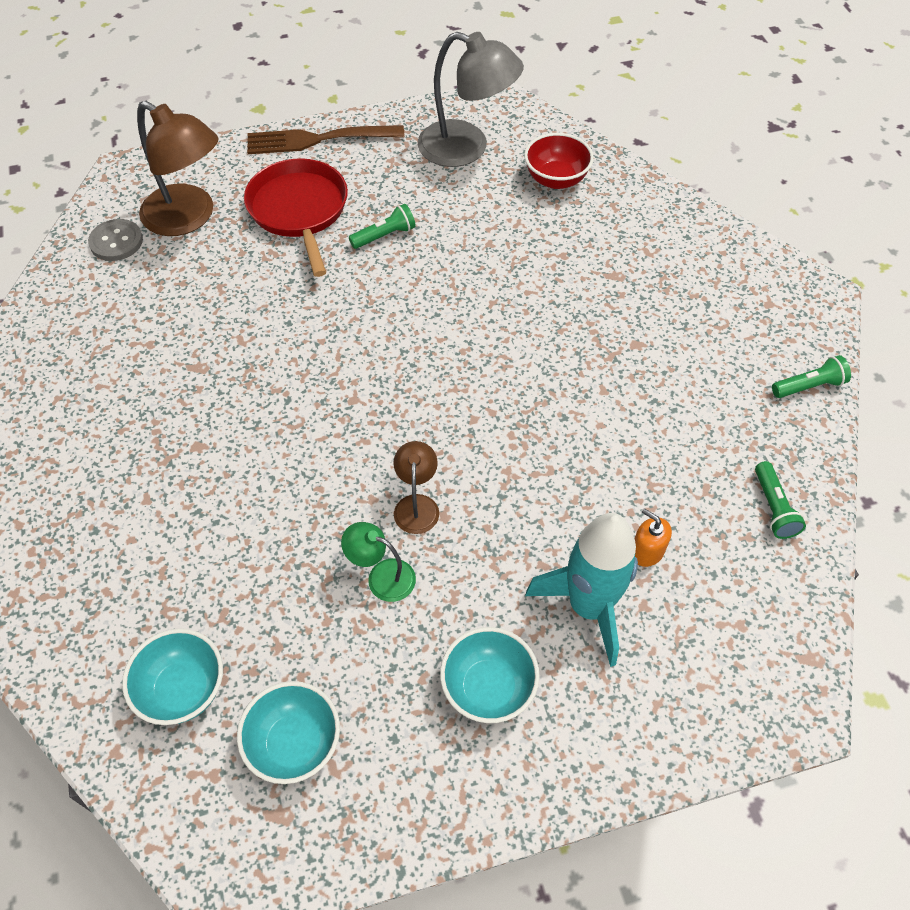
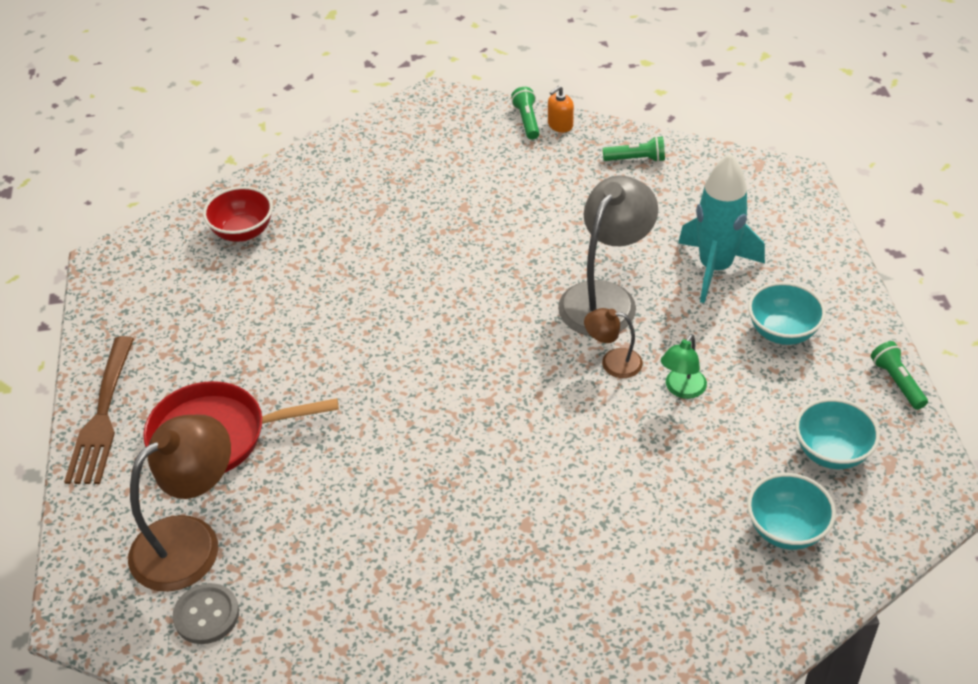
camera: 80 degrees left, 10 degrees down
green flashlight [349,204,416,249] -> green flashlight moved to [871,341,928,410]
grey lamp [418,32,524,167] -> grey lamp moved to [558,176,658,336]
orange soap dispenser [634,508,672,567] -> orange soap dispenser moved to [548,86,574,132]

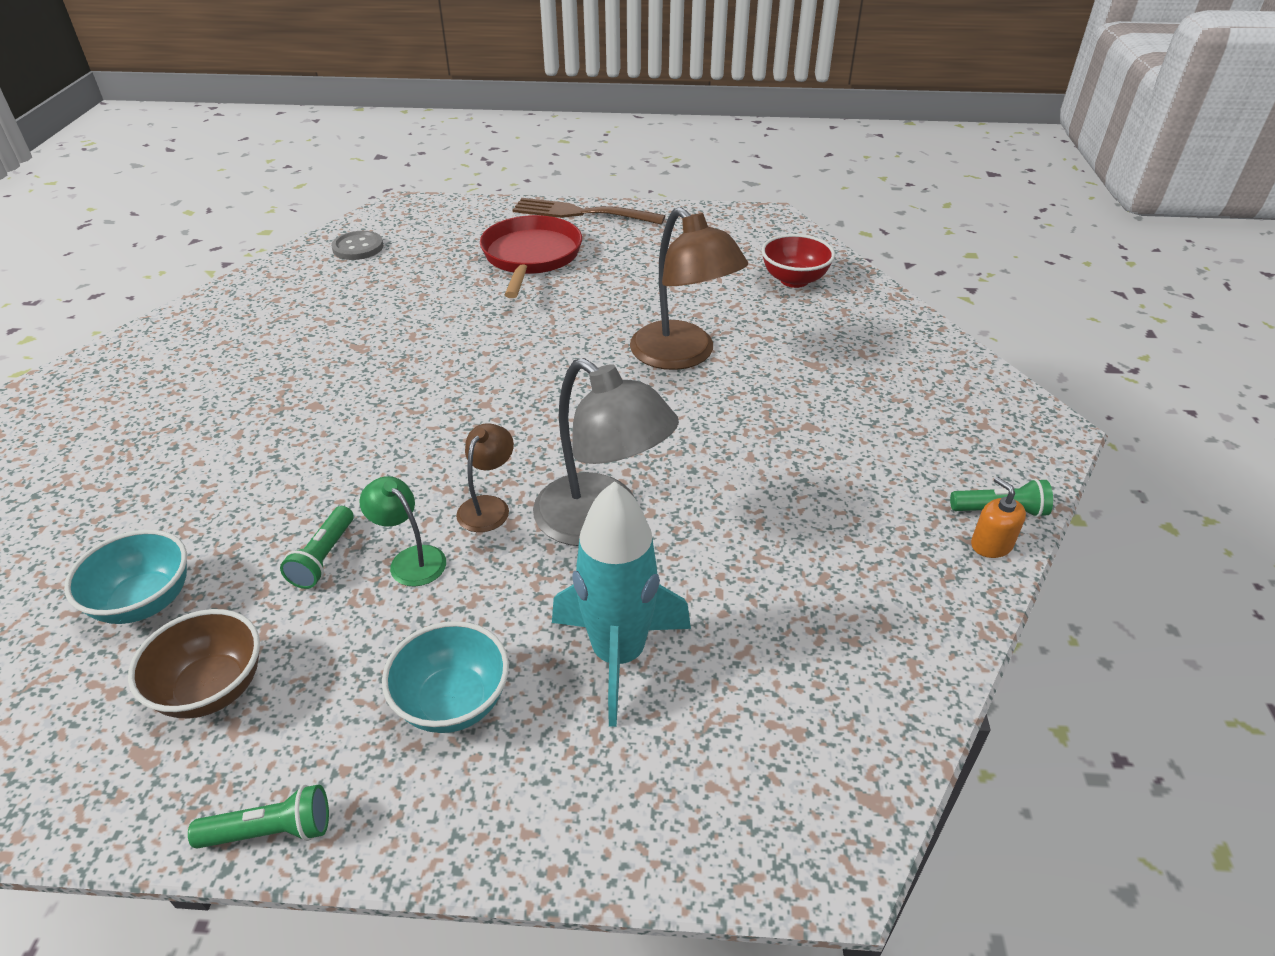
camera: 100 degrees right, 5 degrees down
brown lamp [128,415,231,592] -> brown lamp moved to [630,207,748,370]
green flashlight [603,136,665,162] -> green flashlight moved to [280,506,354,589]
turquoise bowl [795,398,880,469] -> brown bowl [128,609,260,718]

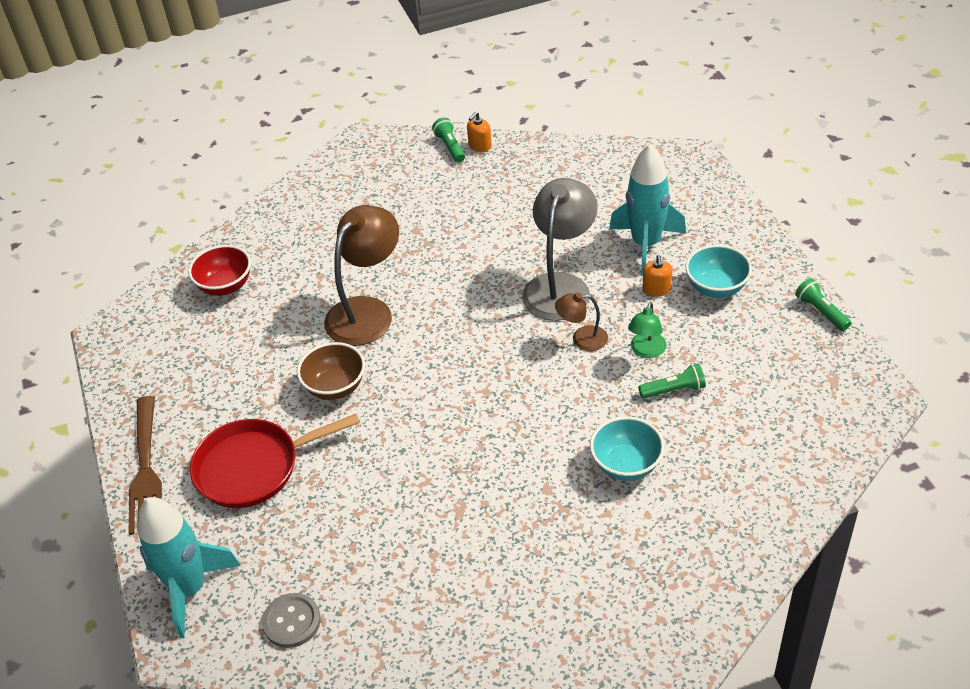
camera: 110 degrees left, 5 degrees up
turquoise bowl [64,529,187,624] -> turquoise bowl moved to [590,417,665,481]
brown bowl [128,609,260,718] -> brown bowl moved to [297,342,365,400]
none -> turquoise rocket [138,497,241,638]
none -> orange soap dispenser [643,255,672,297]

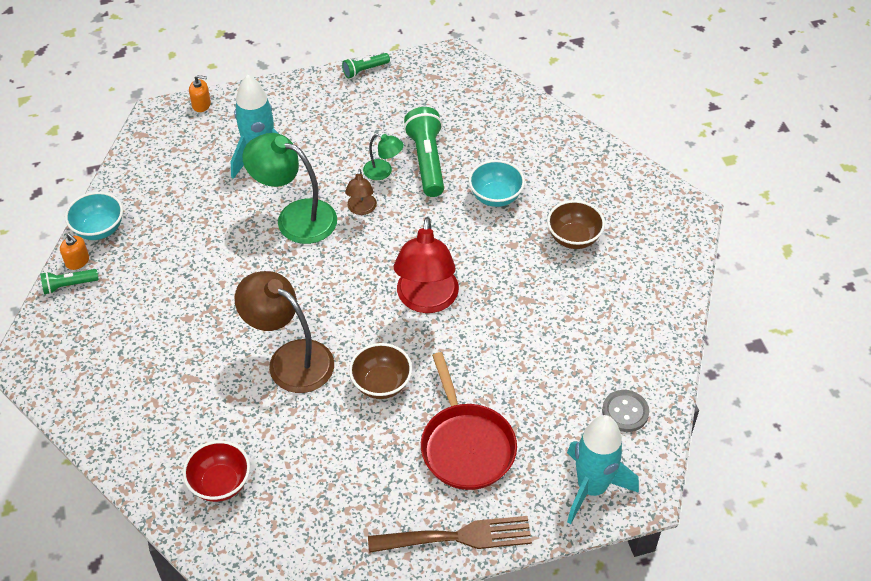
camera: 90 degrees left, 5 degrees up
grey lamp [522,178,598,321] -> green lamp [242,133,337,244]
green flashlight [638,363,706,399] -> green flashlight [404,107,444,197], size x1.85
orange soap dispenser [643,255,672,297] -> orange soap dispenser moved to [189,75,211,112]
turquoise bowl [685,245,752,298] -> turquoise bowl moved to [65,192,123,240]
none -> red lamp [394,217,459,313]
none -> brown bowl [547,200,605,249]

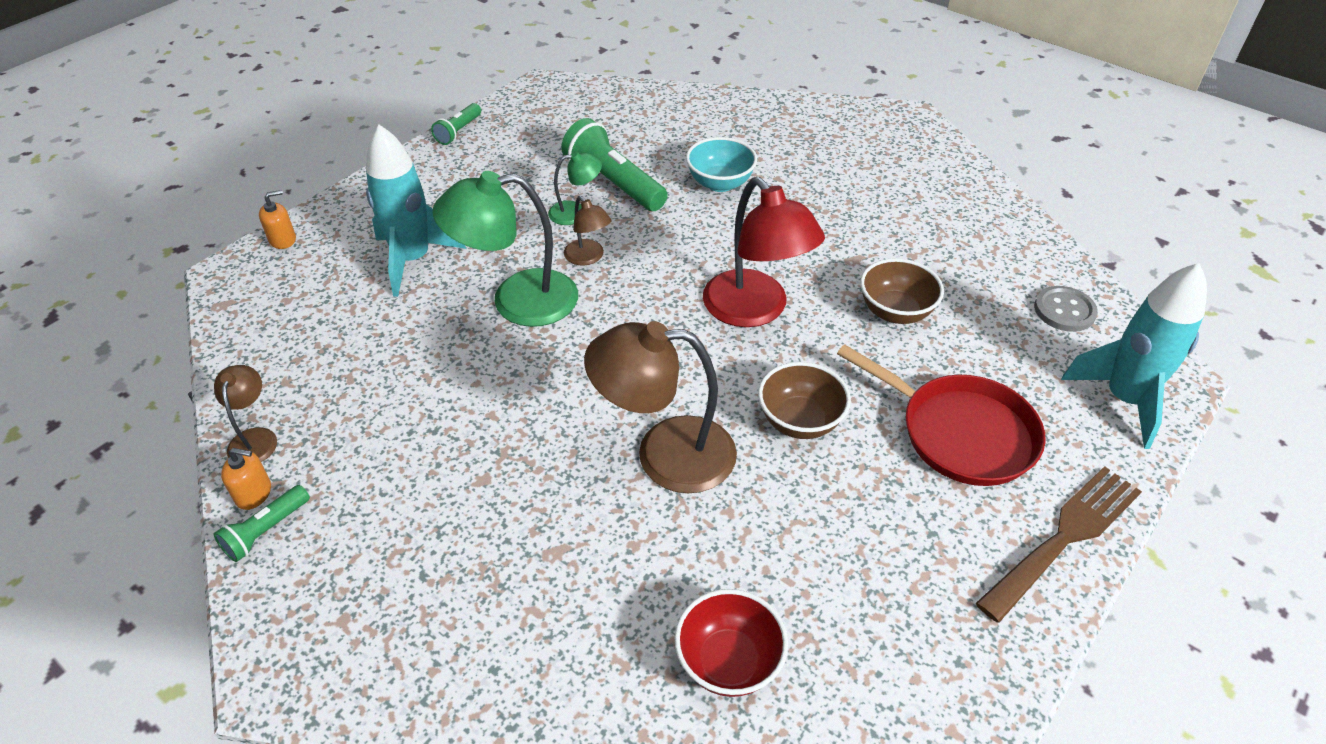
camera: 35 degrees left, 5 degrees down
turquoise bowl [65,192,123,240] -> brown lamp [214,365,277,462]
brown bowl [547,200,605,249] -> brown bowl moved to [860,258,944,324]

